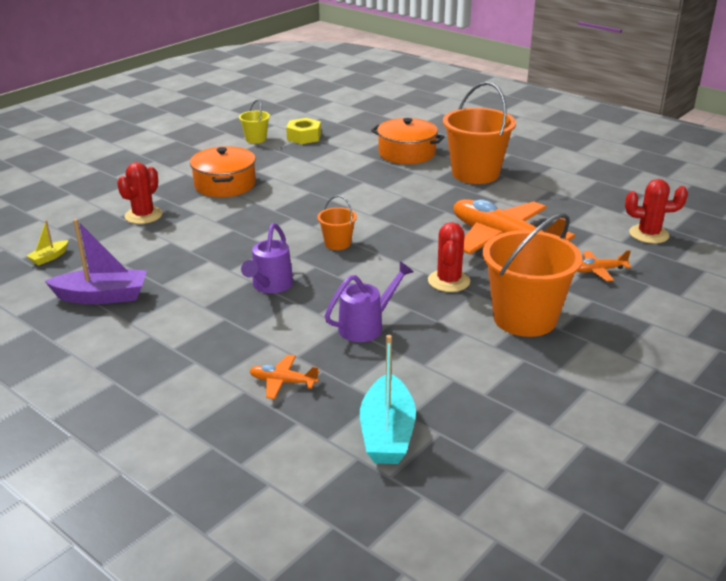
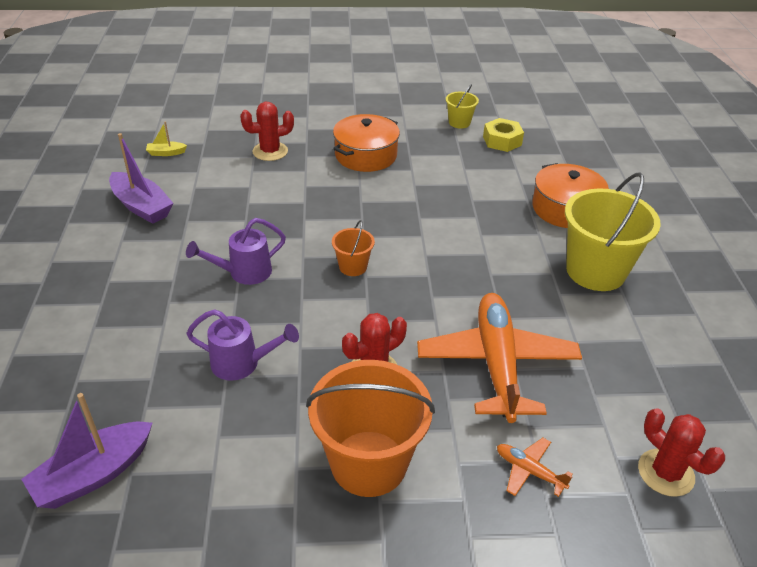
camera: 45 degrees right, 10 degrees up
orange plane [249,355,319,399] -> none
turquoise boat [360,335,416,464] -> purple boat [21,393,152,509]
orange bucket [443,82,516,184] -> yellow bucket [565,172,661,291]

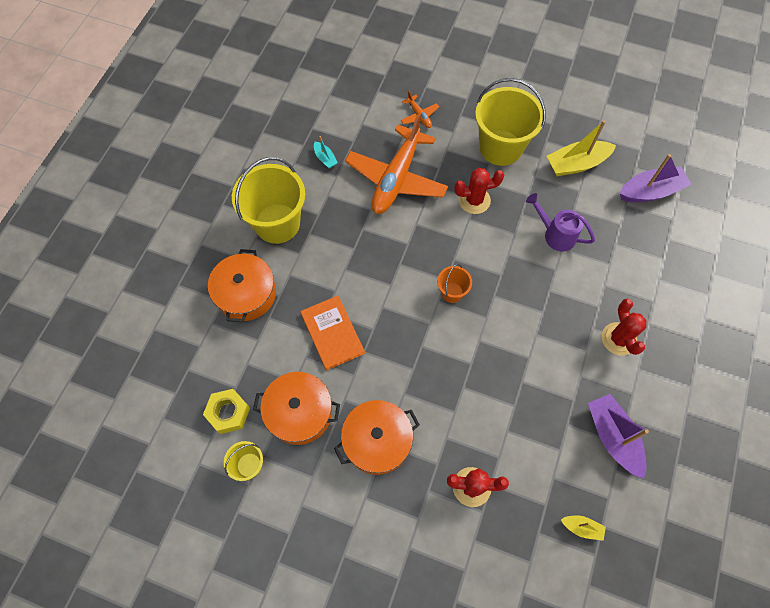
camera: 155 degrees left, 25 degrees up
purple watering can [186,218,286,285] -> none
orange bucket [306,360,435,497] -> yellow bucket [475,78,546,166]
red cactus [638,408,725,497] -> red cactus moved to [602,299,647,356]
none -> orange pot [253,372,340,445]
none -> orange book [300,296,365,371]
none -> turquoise boat [314,136,338,169]
none -> yellow boat [547,120,616,176]

